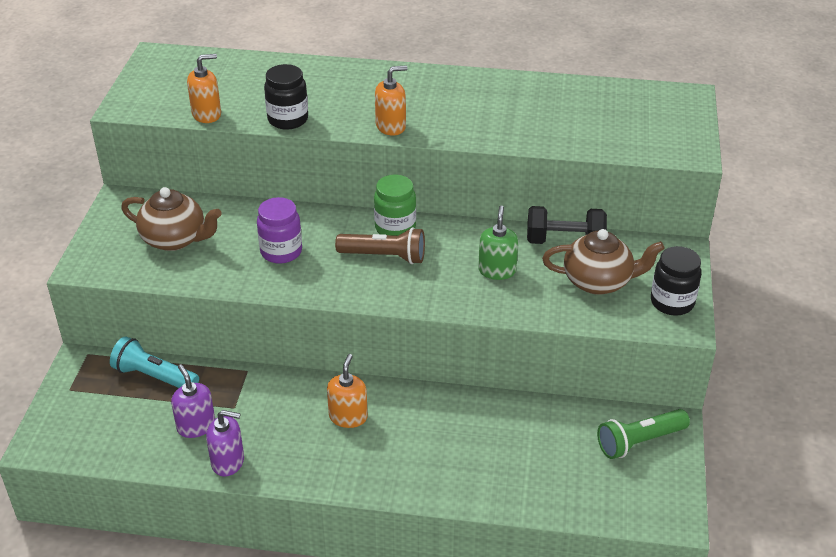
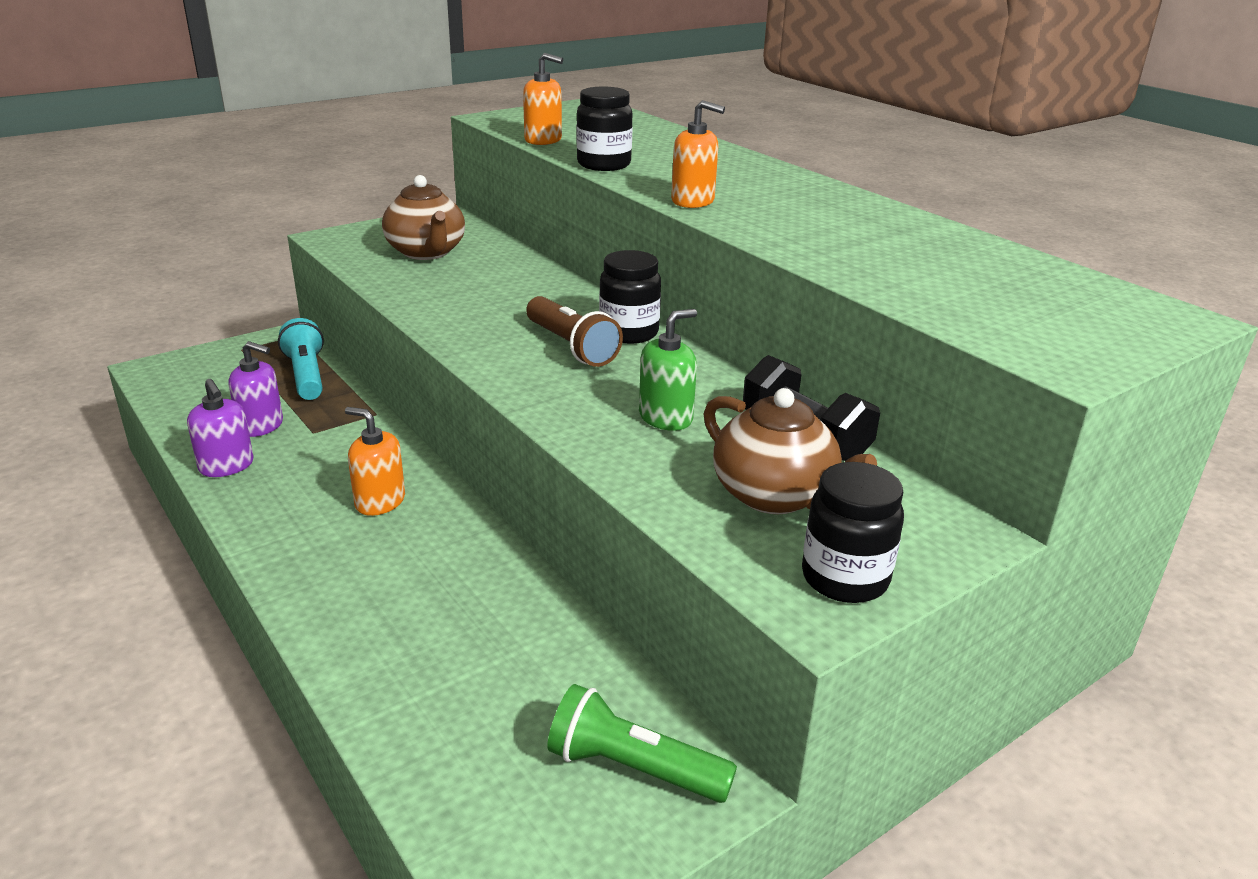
camera: 45 degrees right, 10 degrees down
purple soap dispenser [171,364,215,438] -> purple soap dispenser turned 90 degrees clockwise [228,341,283,437]
purple jar [257,197,302,264] -> none
orange soap dispenser [327,354,368,428] -> orange soap dispenser turned 120 degrees counterclockwise [345,407,405,516]
green jar [374,175,416,236] -> black jar [599,250,661,344]

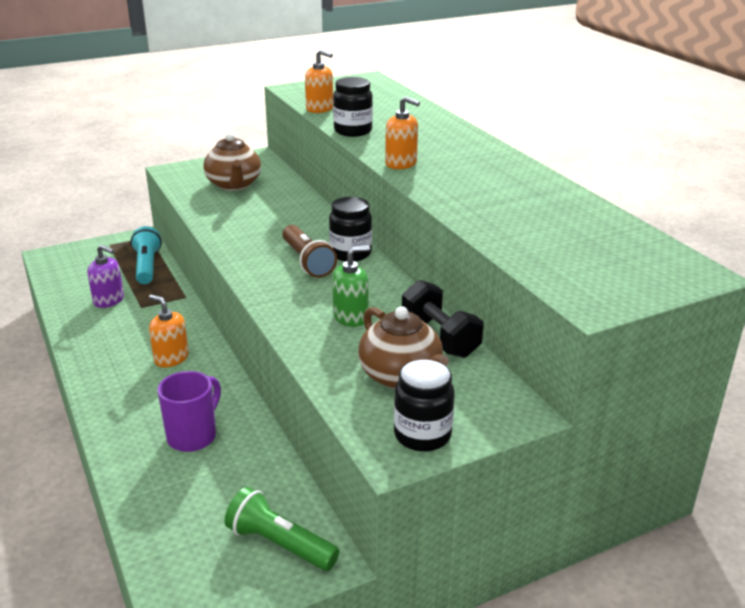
camera: 10 degrees right, 0 degrees up
purple soap dispenser [187,379,254,477] -> none
none -> purple mug [158,371,221,452]

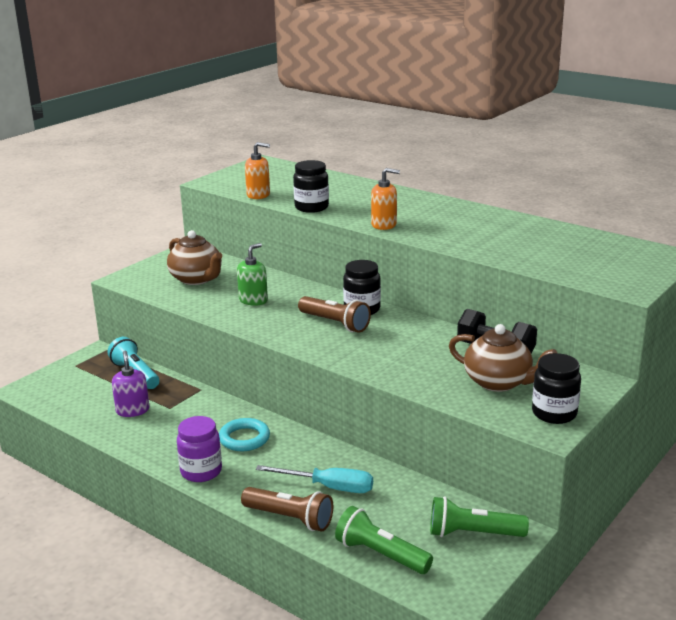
camera: 25 degrees left, 5 degrees down
purple soap dispenser [87,244,124,308] -> purple soap dispenser turned 105 degrees counterclockwise [112,351,149,417]
orange soap dispenser [149,295,189,367] -> turquoise ring [219,418,270,451]
purple mug [158,371,221,452] -> turquoise screwdriver [256,465,373,493]
green soap dispenser [332,246,370,327] -> green soap dispenser moved to [237,243,268,306]
none -> purple jar [177,416,222,482]
none -> brown flashlight [241,487,333,532]
none -> green flashlight [335,506,433,574]

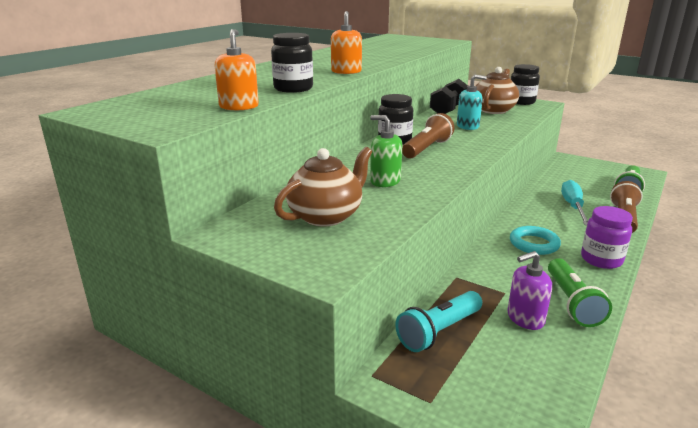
camera: 95 degrees left, 0 degrees up
green flashlight [430,496,529,537] -> green flashlight moved to [548,258,612,327]
none -> turquoise soap dispenser [457,75,487,130]

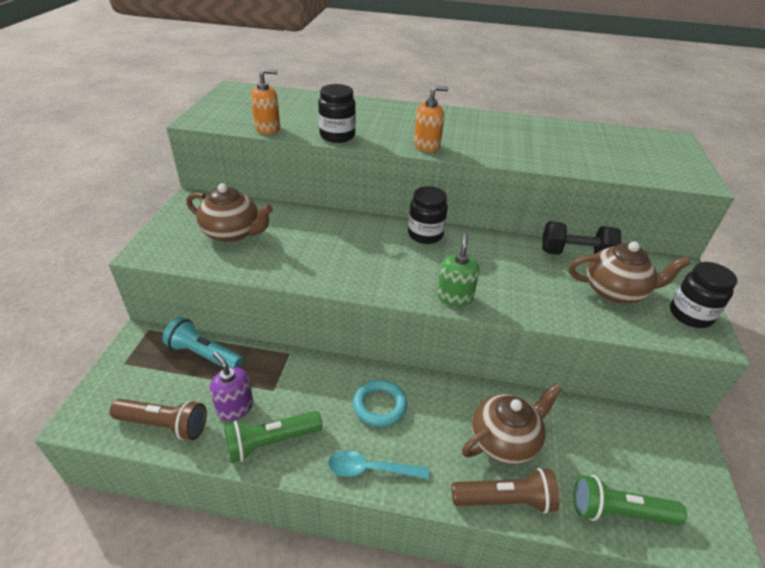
camera: 65 degrees right, 15 degrees up
green soap dispenser [370,115,402,187] -> green soap dispenser moved to [437,233,480,306]
brown flashlight [402,113,455,158] -> brown flashlight moved to [110,399,207,440]
turquoise soap dispenser [457,75,487,130] -> none
turquoise screwdriver [561,180,588,225] -> brown teapot [462,384,562,464]
purple jar [581,206,633,269] -> turquoise spoon [328,450,429,479]

